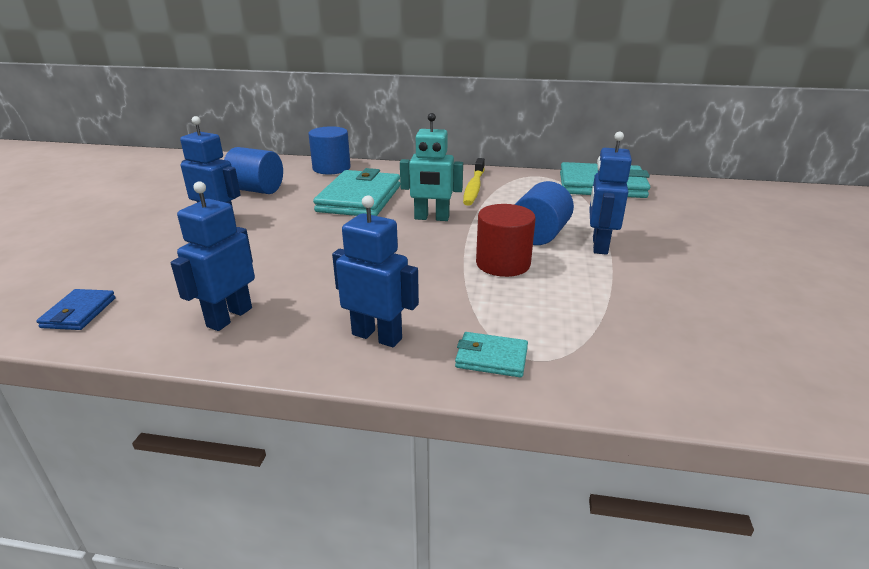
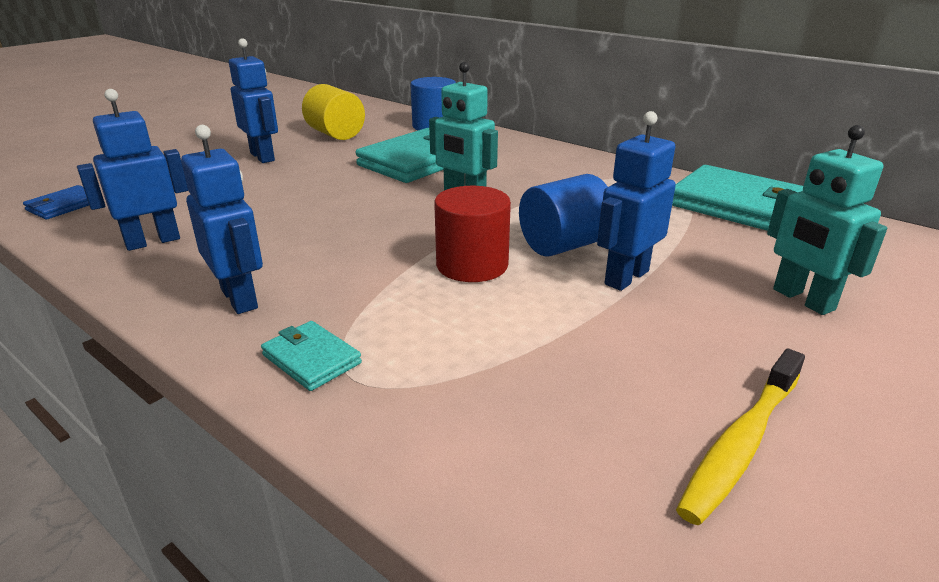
camera: 30 degrees right, 0 degrees up
blue cylinder [224,147,283,194] -> yellow cylinder [302,84,365,140]
yellow toothbrush [463,158,485,206] -> yellow toothbrush moved to [676,348,805,525]
none -> turquoise robot [767,125,887,315]

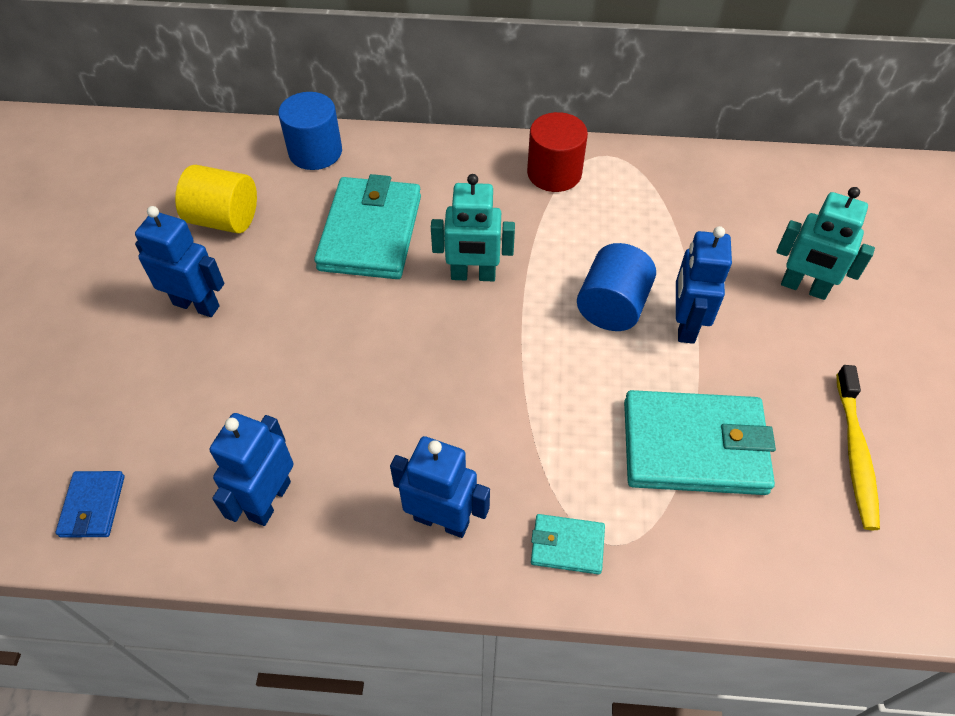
camera: 35 degrees left, 25 degrees up
red cylinder [434,186,511,282] -> red cylinder moved to [527,112,588,192]
turquoise wallet [672,165,803,231] -> turquoise wallet moved to [624,390,776,495]

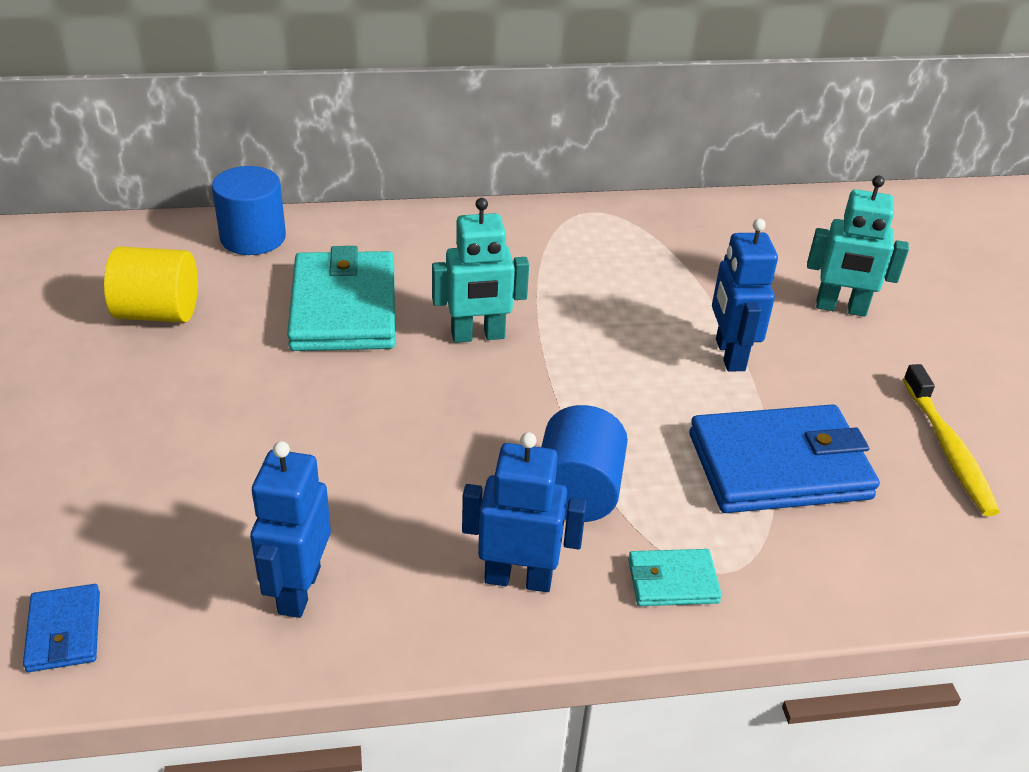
camera: 15 degrees left, 15 degrees down
blue robot [135,206,224,317] -> none
red cylinder [527,112,588,192] -> none
blue cylinder [577,243,656,331] -> blue cylinder moved to [541,405,628,522]
turquoise wallet [624,390,776,495] -> blue wallet [689,404,880,513]

